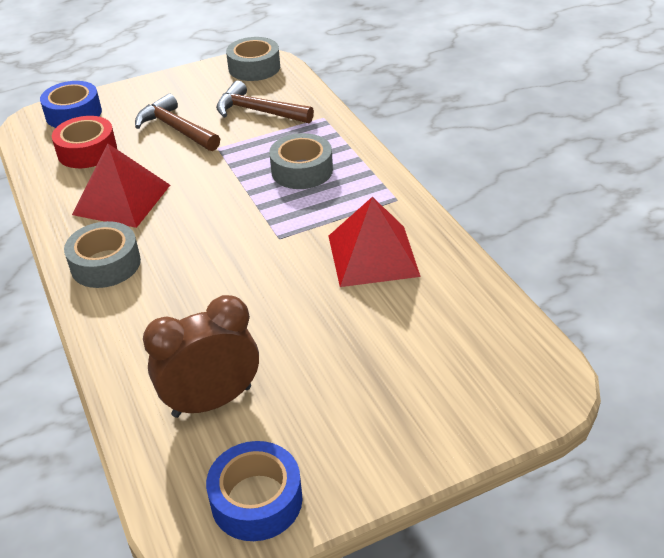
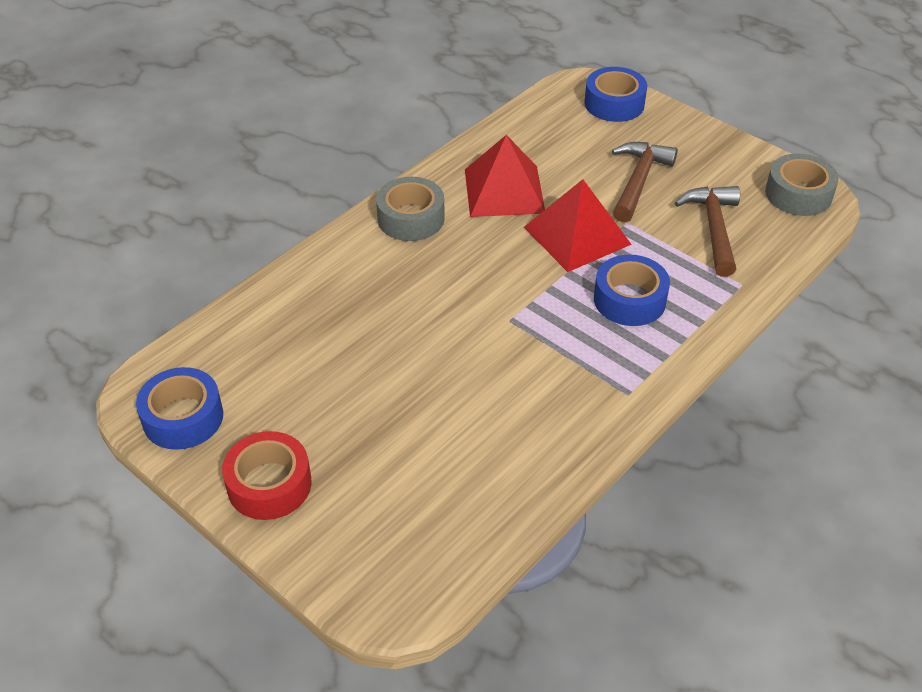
camera: 65 degrees right, 5 degrees up
red tape [52,116,117,168] -> red tape moved to [222,431,311,520]
brown clock [143,295,259,418] -> none
grey tape [269,133,333,189] -> blue tape [594,255,670,326]
red pyramid [328,197,421,287] -> red pyramid moved to [524,179,632,272]

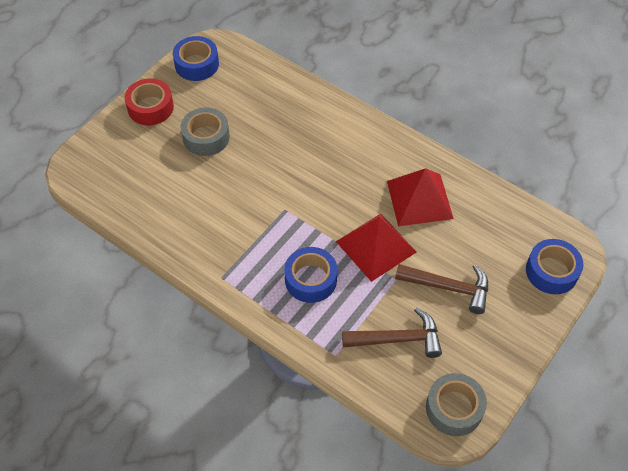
camera: 85 degrees right, 10 degrees up
grey tape [376,177,445,241] -> grey tape moved to [181,107,230,156]

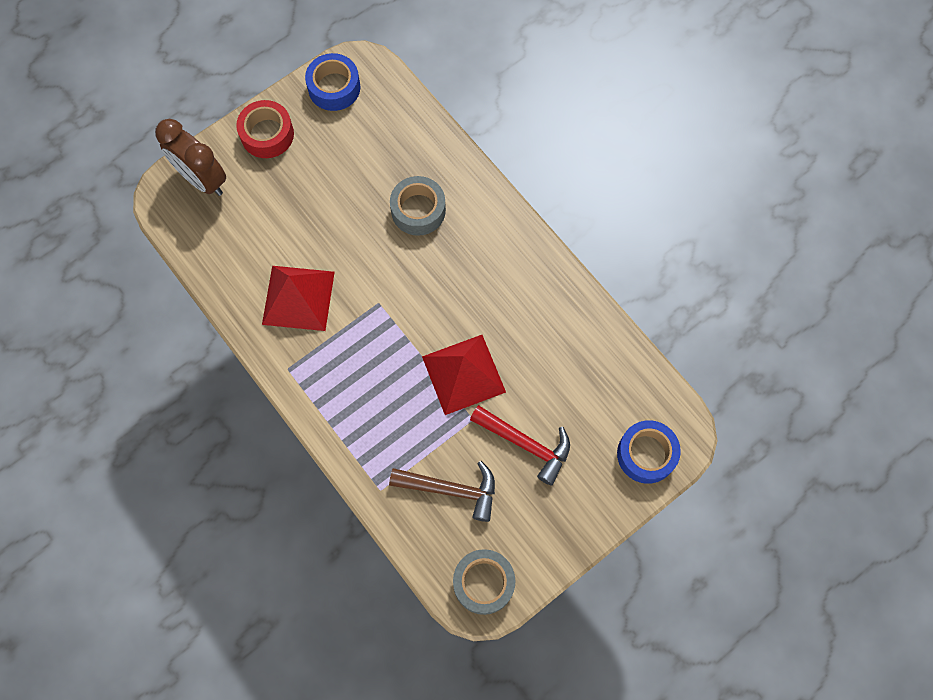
camera: 15 degrees right, 15 degrees up
grey tape [181,107,230,156] -> grey tape moved to [390,176,446,236]
blue tape [284,247,337,303] -> none
red pyramid [387,168,454,226] -> red pyramid moved to [262,266,335,331]
brown hammer [395,264,488,314] -> red hammer [470,405,570,485]
none -> brown clock [155,119,226,196]

